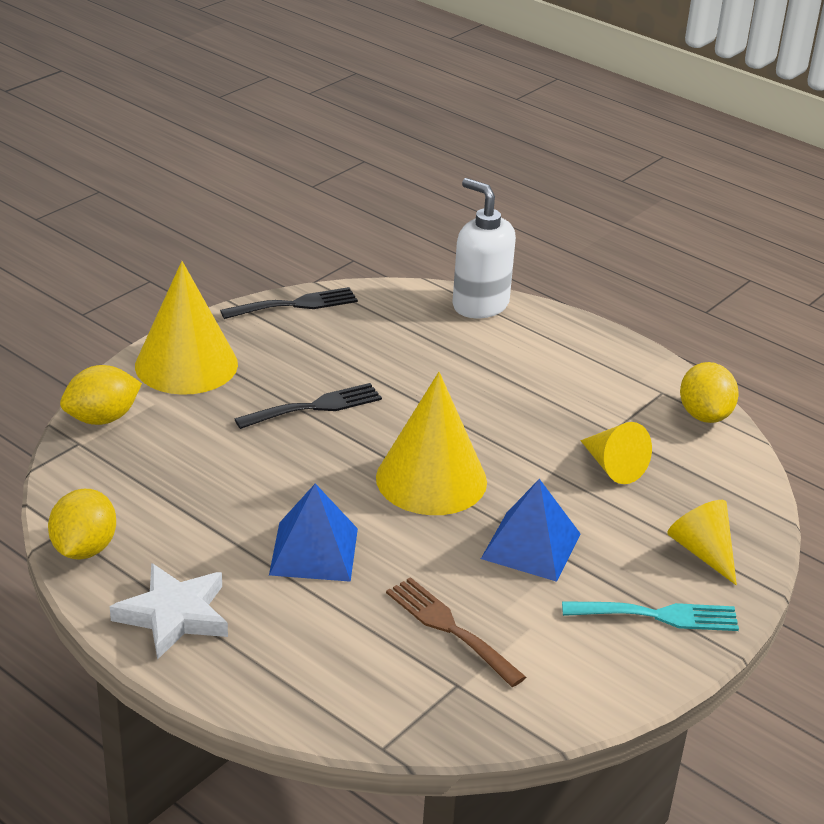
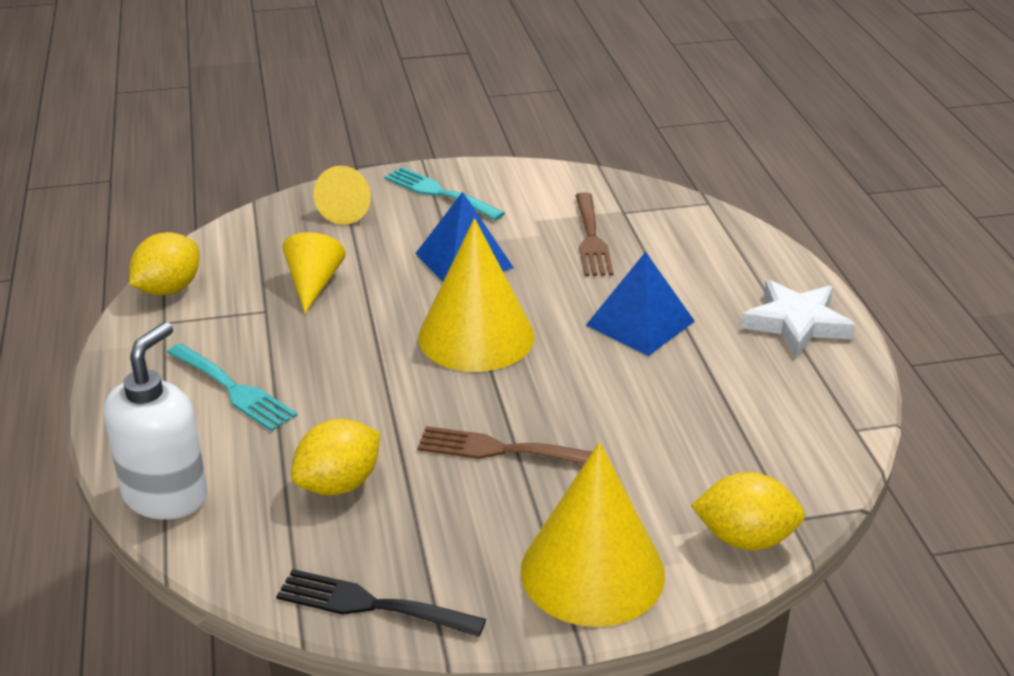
camera: 140 degrees left, 0 degrees up
yellow lemon [48,489,116,560] -> yellow lemon moved to [291,419,381,496]
black fork [235,383,382,429] -> brown fork [417,426,592,464]
white soap dispenser [452,178,516,318] -> white soap dispenser turned 150 degrees counterclockwise [104,322,208,520]
none -> turquoise fork [167,343,298,431]

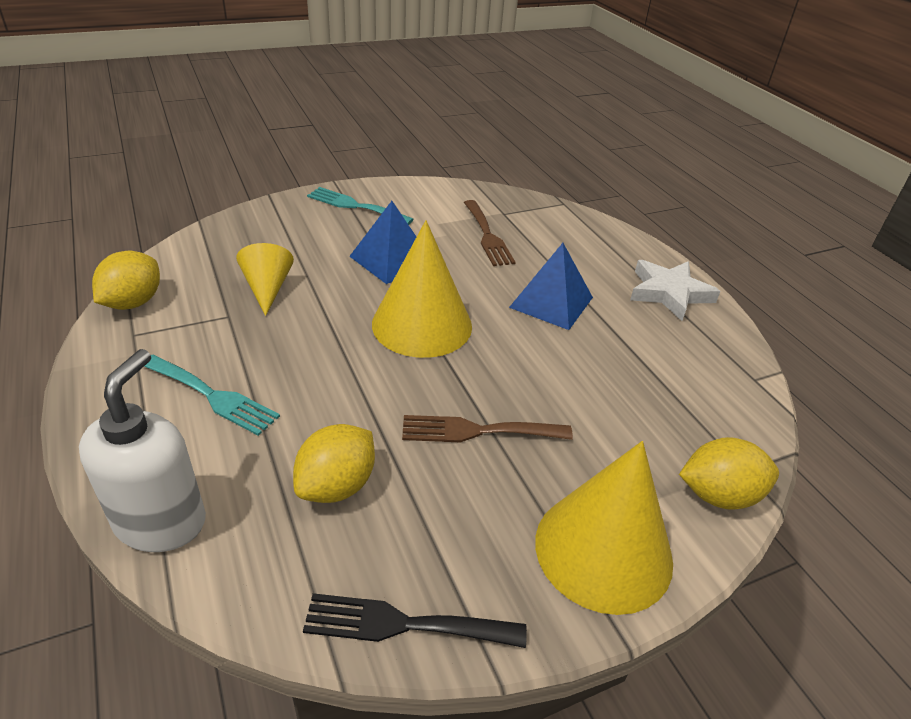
camera: 15 degrees left, 5 degrees up
yellow cone [314,166,371,225] -> none

